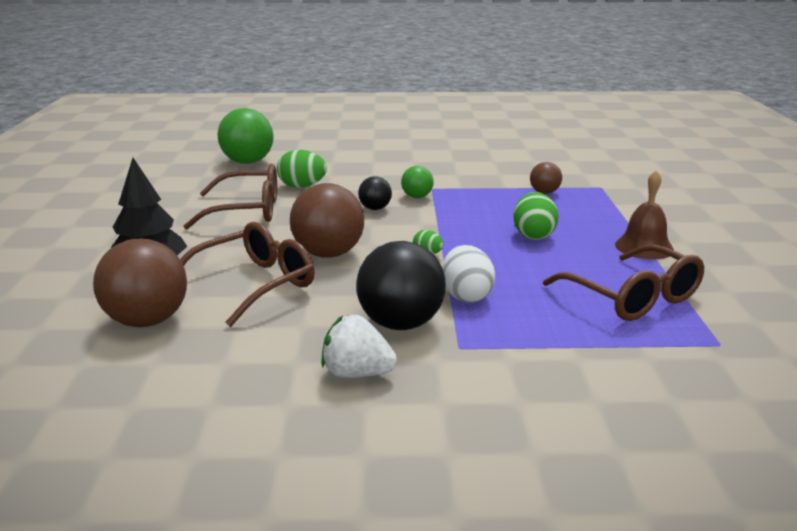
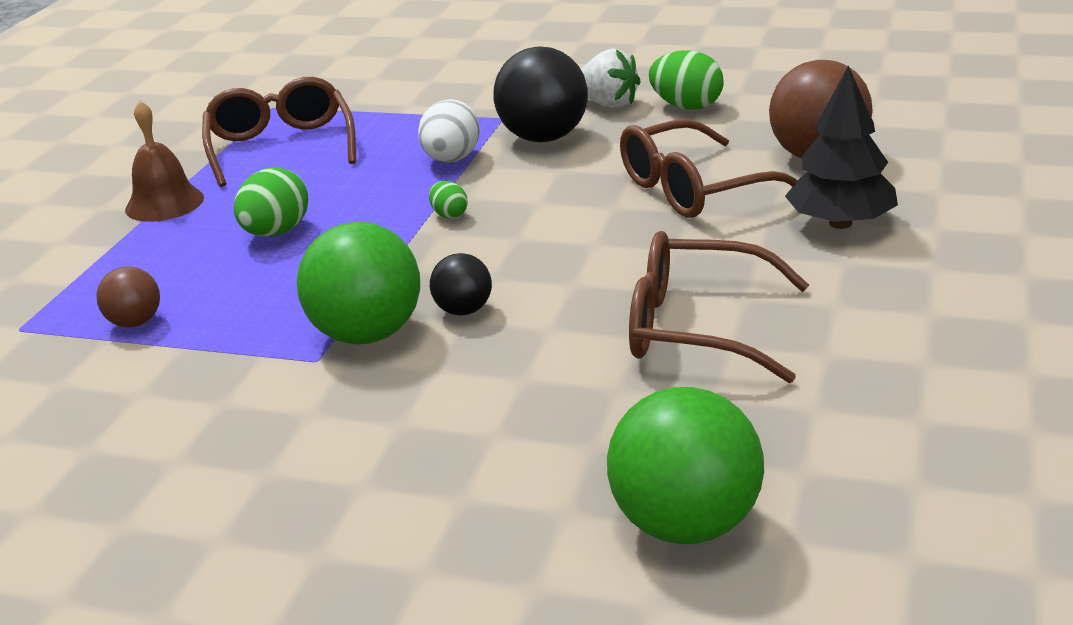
camera: 160 degrees left, 5 degrees up
green egg [277,150,327,188] -> green egg moved to [649,50,724,110]
brown ball [290,183,364,258] -> none
green ball [401,166,433,198] -> green ball [297,222,420,344], size x1.91

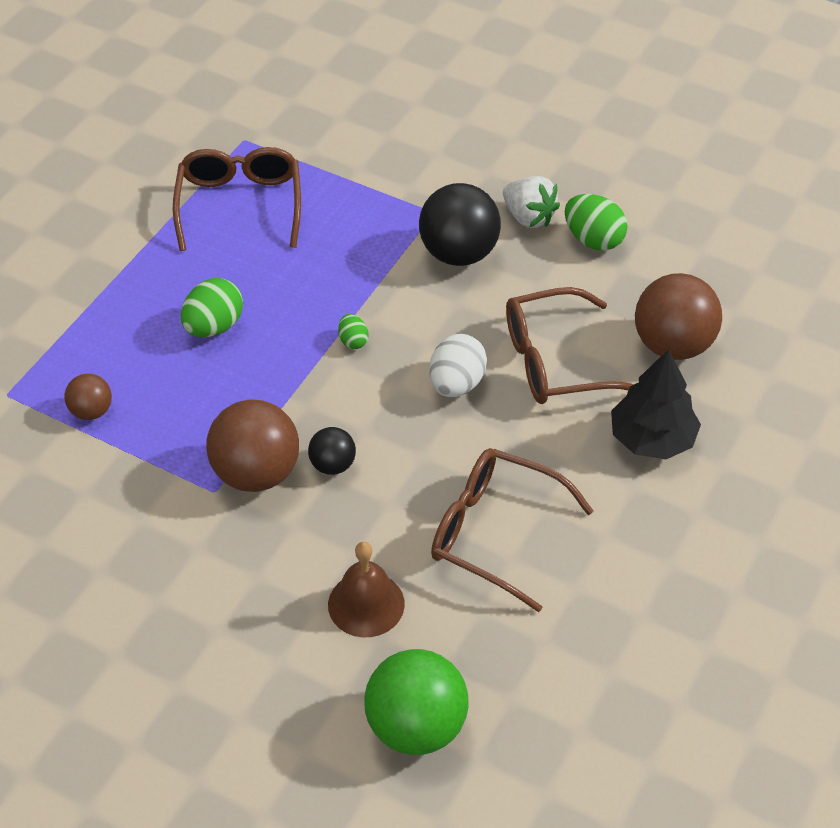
camera: 10 degrees right, 20 degrees up
brown bell [125,101,204,222] -> brown bell moved to [328,542,405,638]
green ball [297,222,420,344] -> brown ball [206,399,299,492]
white egg [418,99,480,163] -> white egg moved to [429,334,487,397]

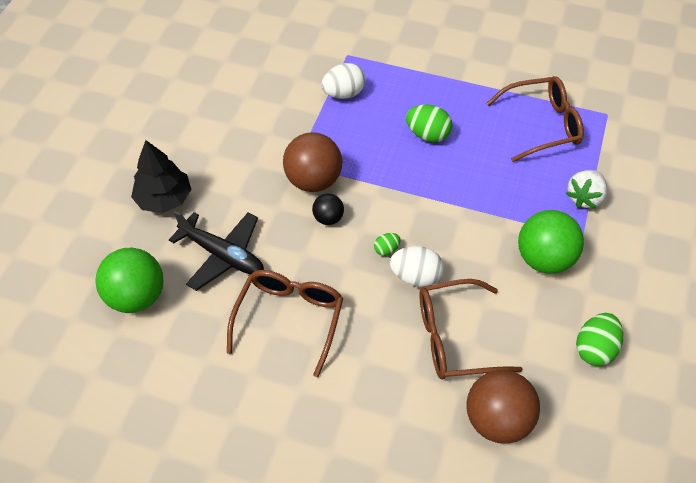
camera: 80 degrees right, 5 degrees up
brown ball [64,374,112,420] -> white egg [321,63,365,99]
brown bell [328,542,405,638] -> black plane [169,211,264,291]
green egg [338,314,368,349] -> green egg moved to [374,233,400,256]
black ball [419,183,501,266] -> green ball [518,210,584,274]
white strawberry [503,176,560,228] -> white strawberry moved to [566,170,607,209]
brown glasses [506,287,634,404] -> brown glasses turned 75 degrees counterclockwise [419,279,523,380]
black tree [611,349,701,459] -> black tree moved to [131,140,191,213]

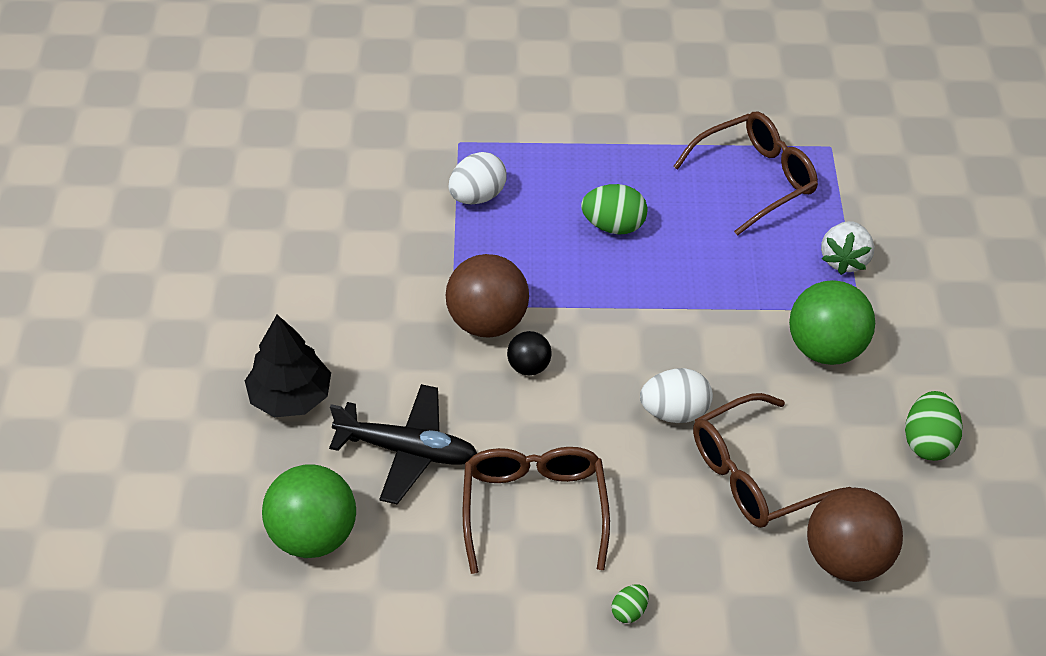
camera: 20 degrees left, 5 degrees down
green egg [374,233,400,256] -> green egg moved to [611,584,649,623]

